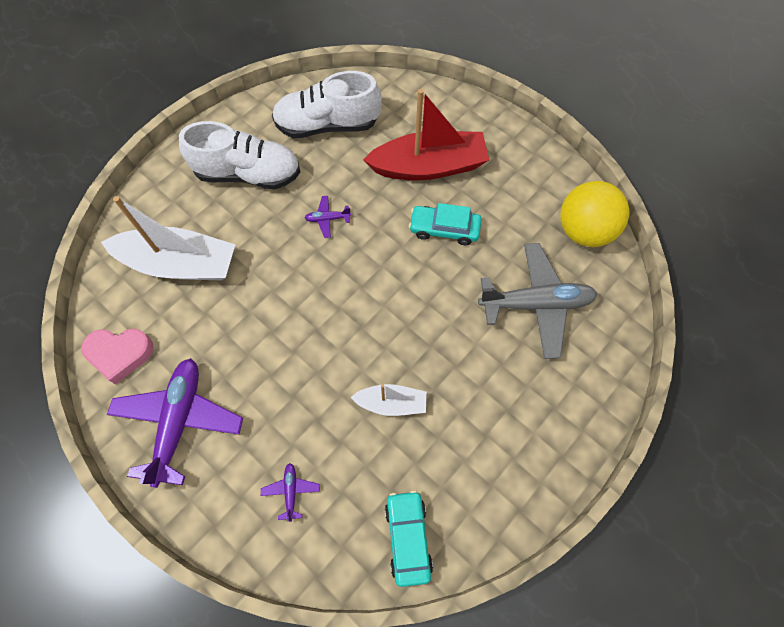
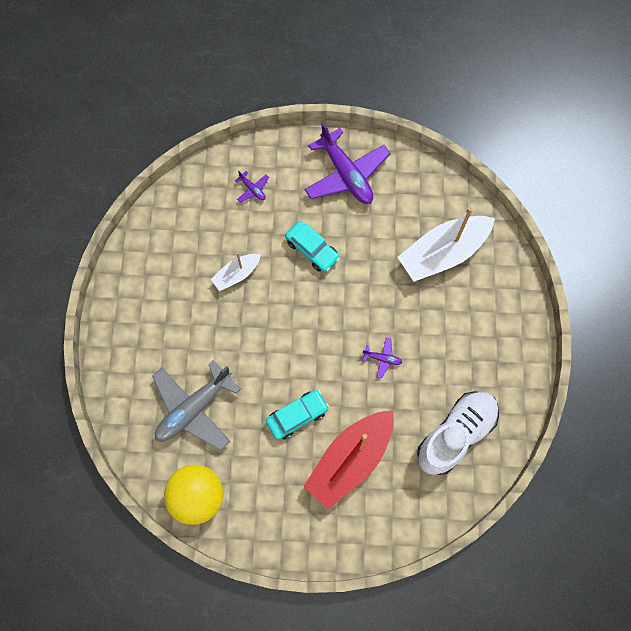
camera: 140 degrees right, 5 degrees up
pink heart [82,329,153,384] -> none
white shoe [179,121,300,189] -> none
purple plane [305,196,351,238] -> purple plane turned 60 degrees clockwise [363,338,402,379]
turquoise car [385,490,433,587] -> turquoise car moved to [285,221,340,272]

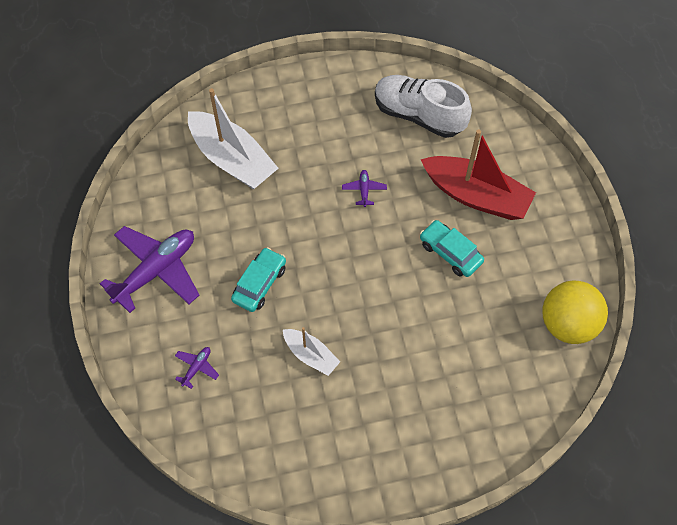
camera: 105 degrees left, 10 degrees down
grey plane [152,360,241,450] -> none

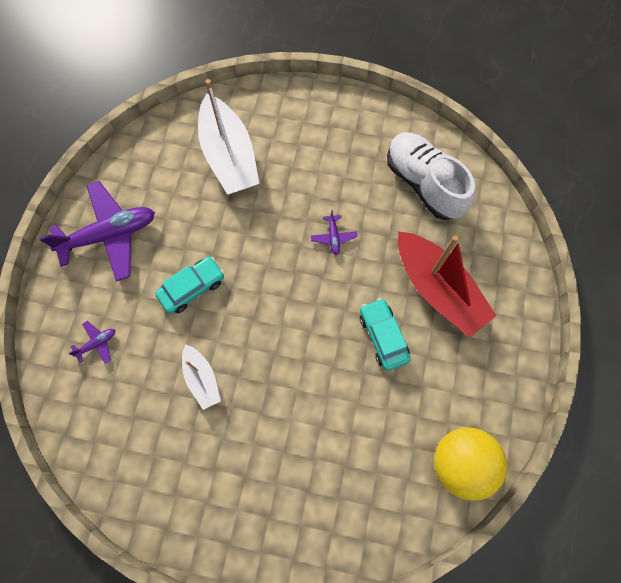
camera: 25 degrees right, 10 degrees up
purple plane [342,170,387,207] -> purple plane turned 150 degrees clockwise [311,210,357,255]

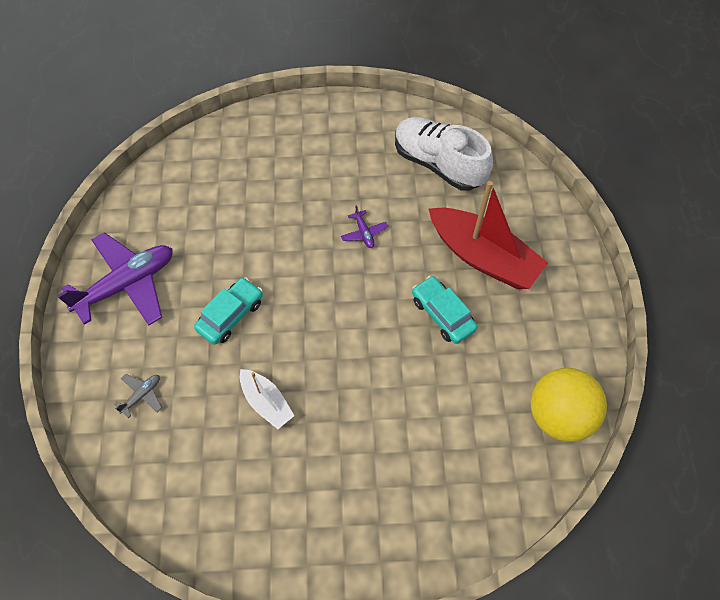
camera: 15 degrees left, 10 degrees down
purple plane [69,321,115,364] -> grey plane [114,374,162,418]
white boat [198,79,260,195] -> none

